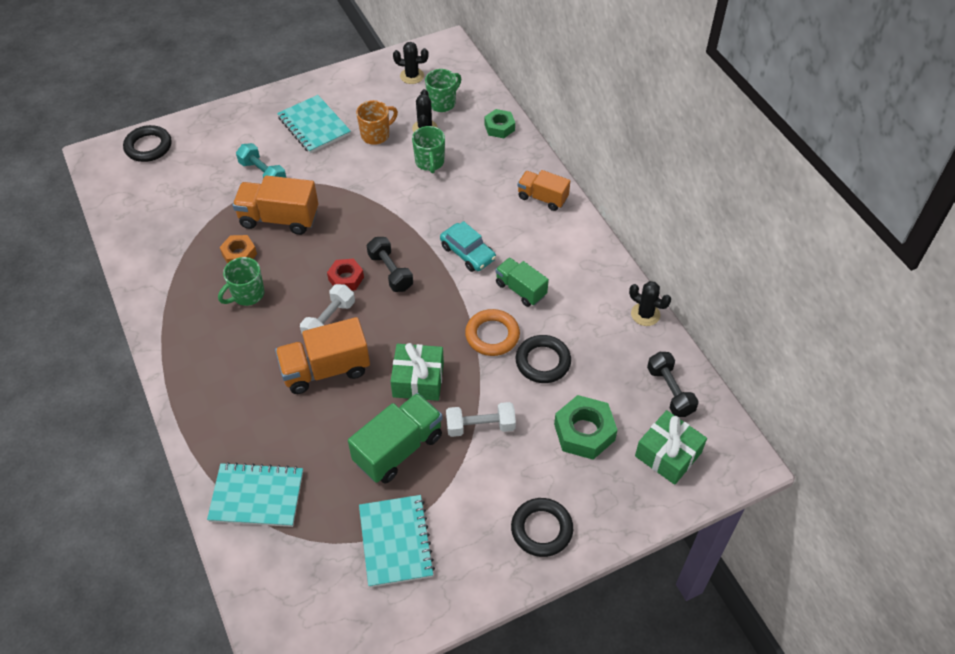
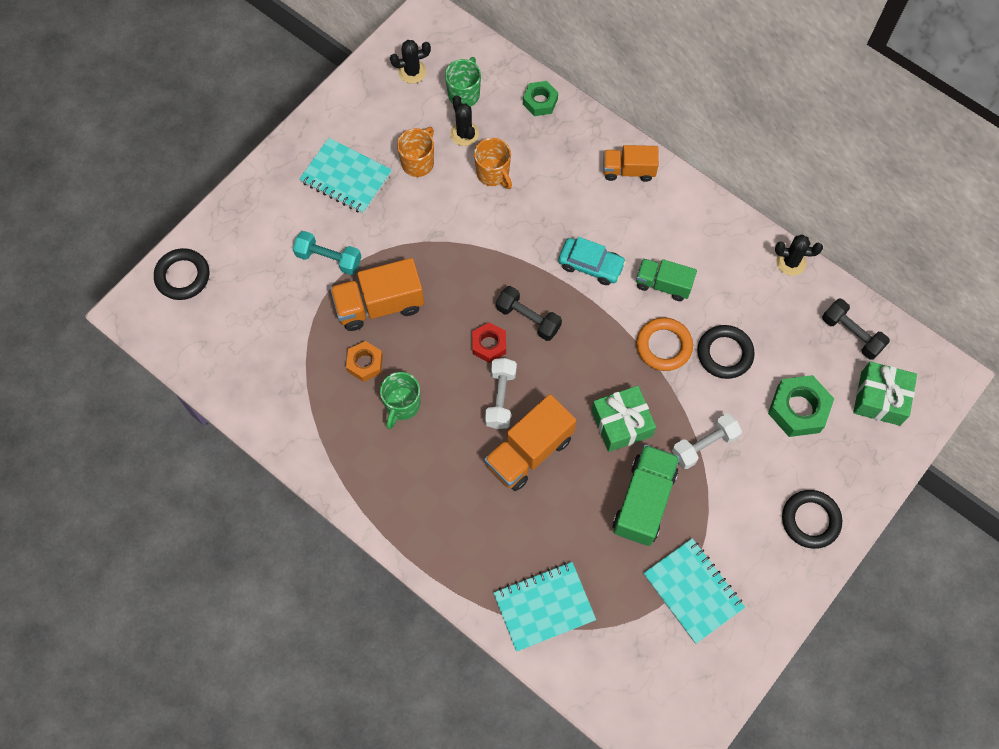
camera: 25 degrees left, 15 degrees up
green mug [412,126,445,173] -> orange mug [474,138,512,189]

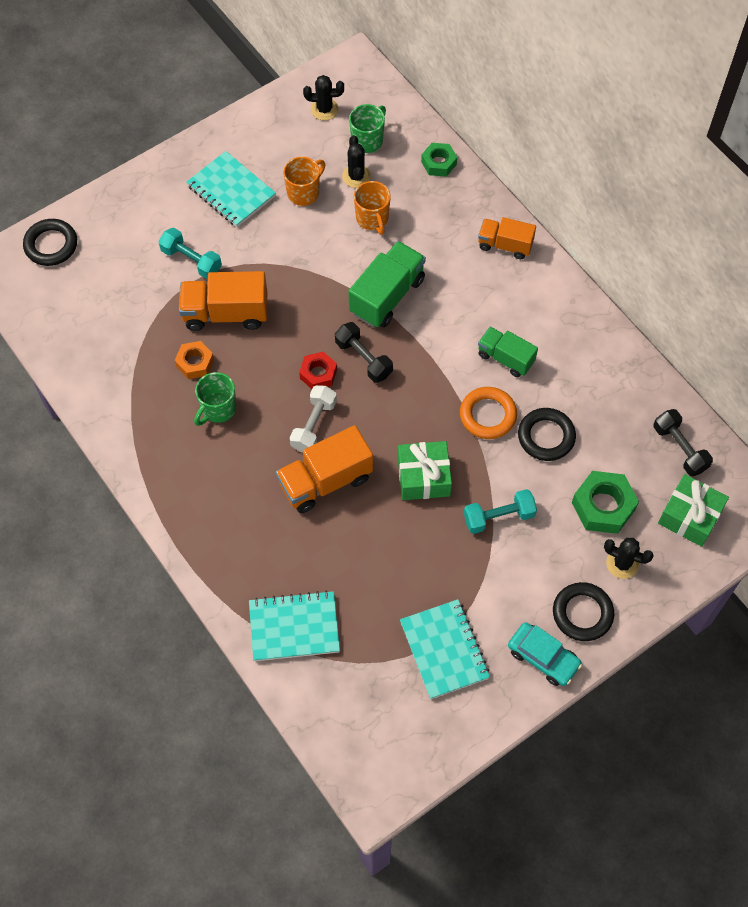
camera: 15 degrees right, 5 degrees down
turquoise car [558,237,626,285] -> turquoise car moved to [508,622,582,686]
green truck [613,445,680,546] -> green truck moved to [348,241,426,328]
white dumbbell [672,413,742,469] -> turquoise dumbbell [464,489,537,534]
black cactus [775,235,823,276] -> black cactus moved to [604,538,654,579]

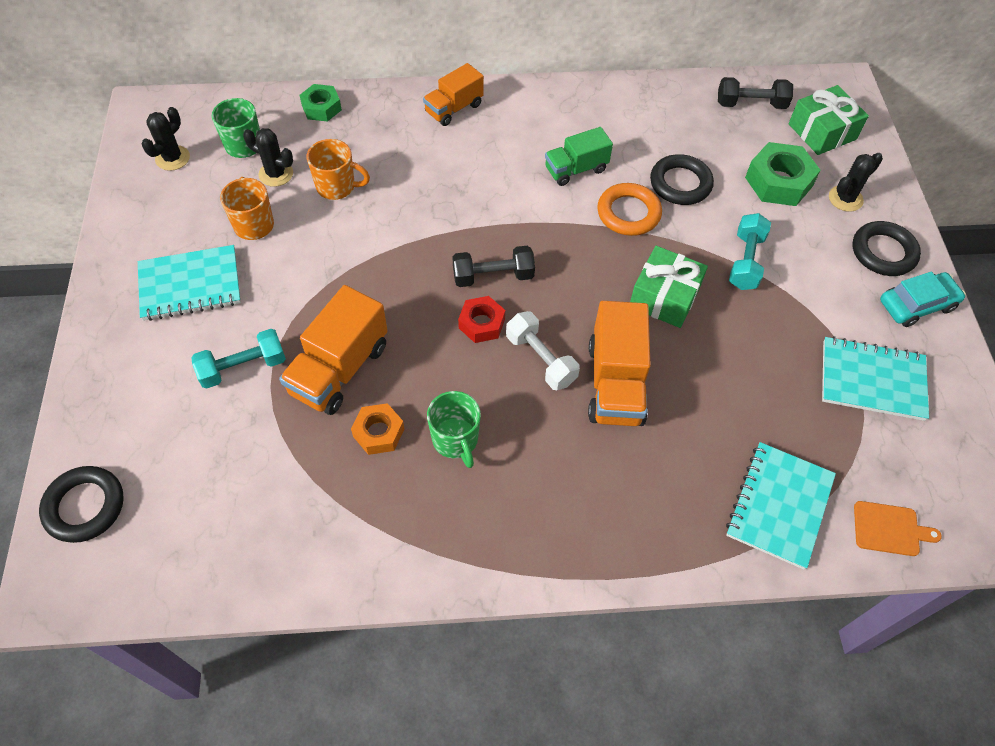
camera: 60 degrees left, 5 degrees down
green truck [348,241,426,328] -> none
none -> orange cutting board [854,501,942,556]

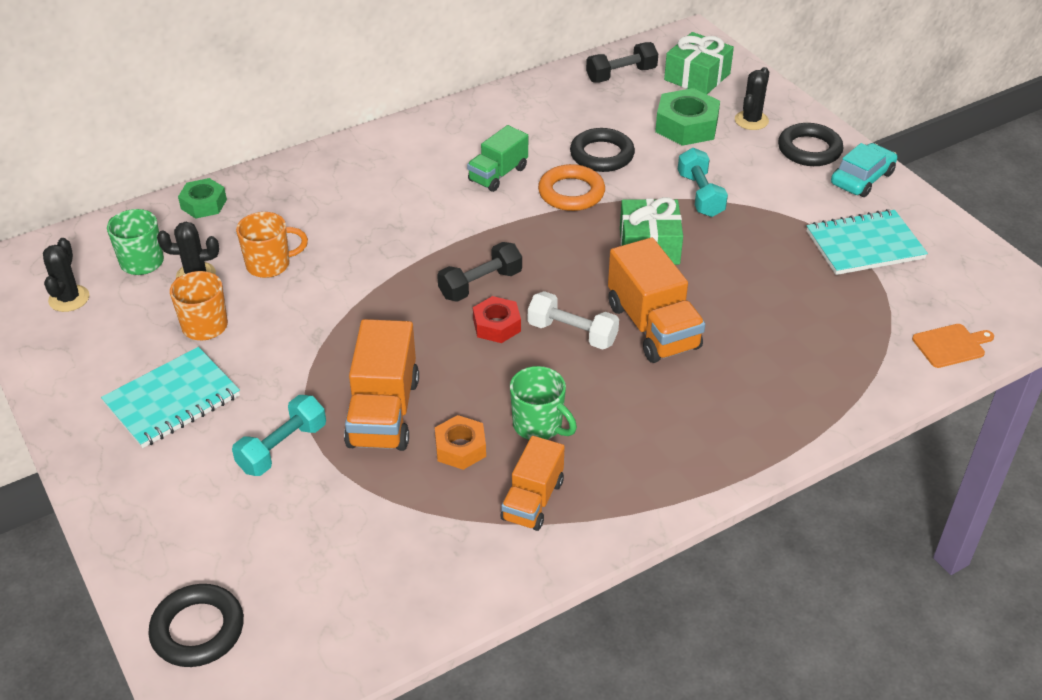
camera: 25 degrees left, 15 degrees down
orange truck [423,63,484,126] -> orange truck moved to [501,436,565,531]
turquoise notebook [726,442,836,570] -> none

